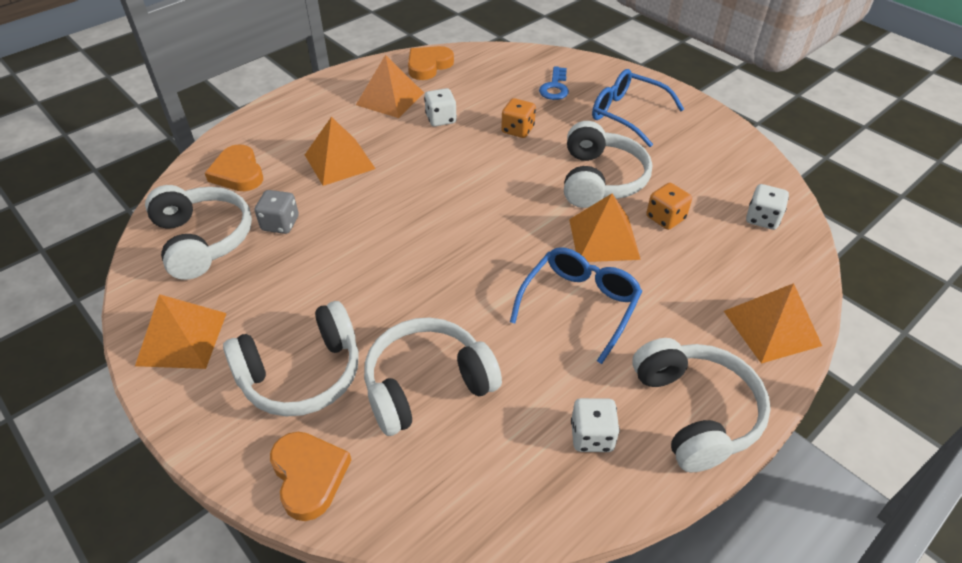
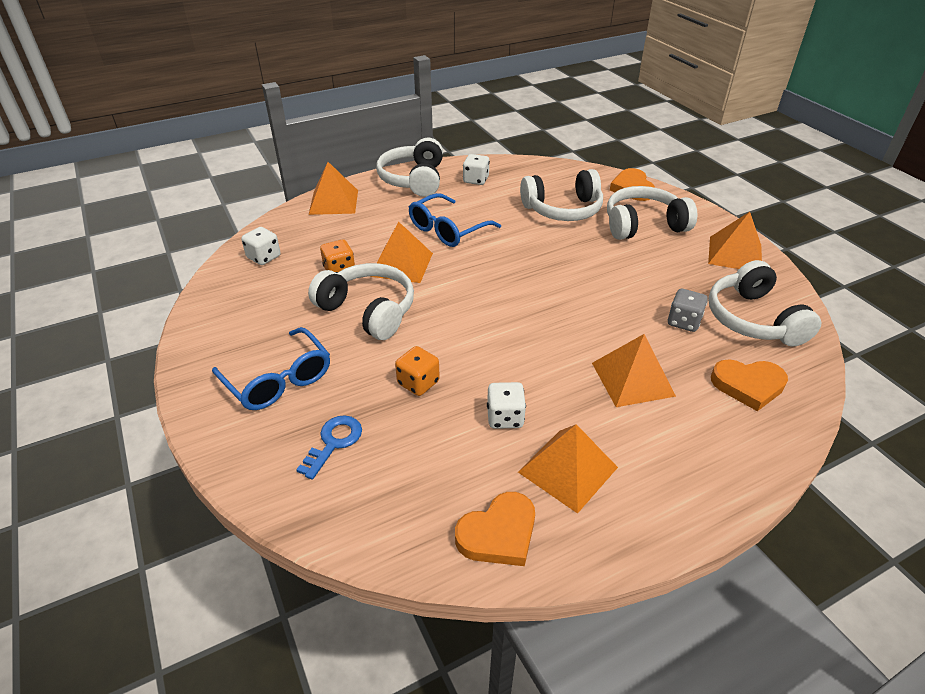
camera: 165 degrees left, 5 degrees down
orange heart [205,144,263,191] -> orange heart turned 105 degrees clockwise [711,359,788,411]
white headphones [564,121,652,208] -> white headphones turned 105 degrees clockwise [308,263,414,340]

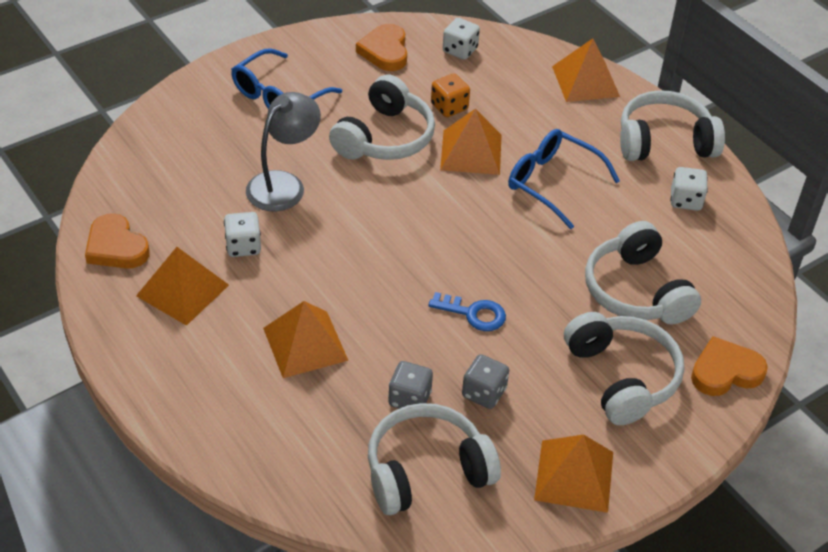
camera: 80 degrees right, 5 degrees up
blue key [296,415,362,480] -> blue key moved to [428,292,506,331]
orange dice [395,346,440,396] -> grey lamp [246,92,321,211]
orange heart [711,359,788,411] -> orange heart moved to [356,24,407,71]
none -> grey dice [462,354,509,409]

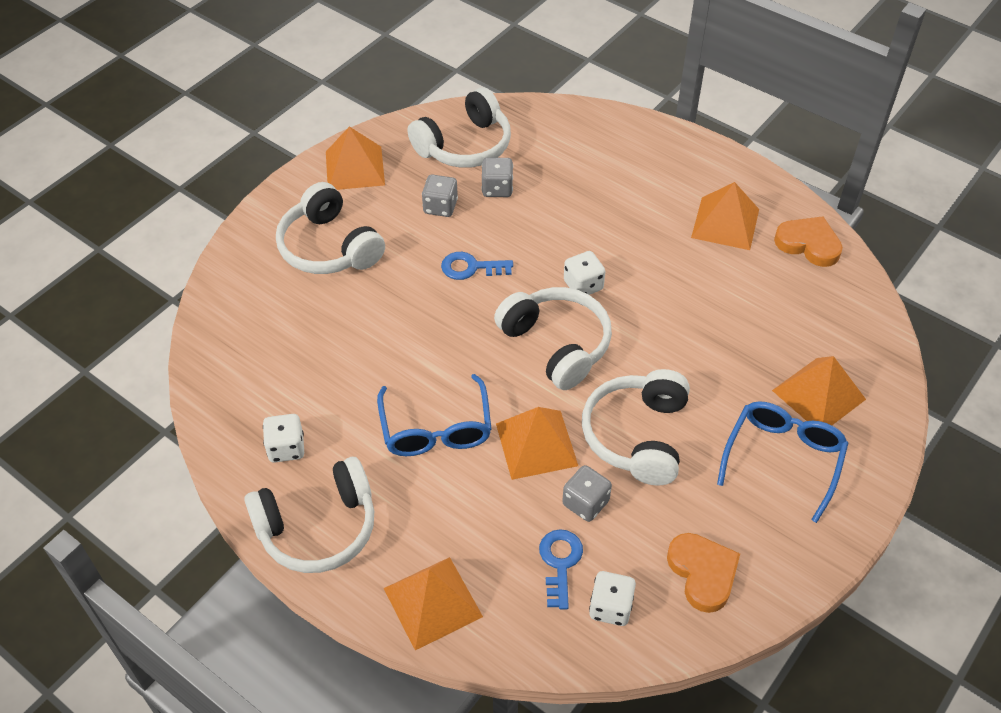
camera: 165 degrees right, 5 degrees up
white dice [224,212,261,257] -> white dice moved to [564,251,605,295]
grey lamp [246,92,321,211] -> none
orange pyramid [263,301,349,378] -> orange pyramid moved to [772,356,866,425]
orange dice [431,73,470,117] -> grey dice [562,465,612,522]
blue glasses [508,129,620,229] -> blue glasses turned 60 degrees clockwise [377,374,491,456]
white headphones [585,221,701,324] -> white headphones moved to [494,287,612,390]
orange heart [691,336,768,396] -> none
none -> blue key [539,529,583,609]

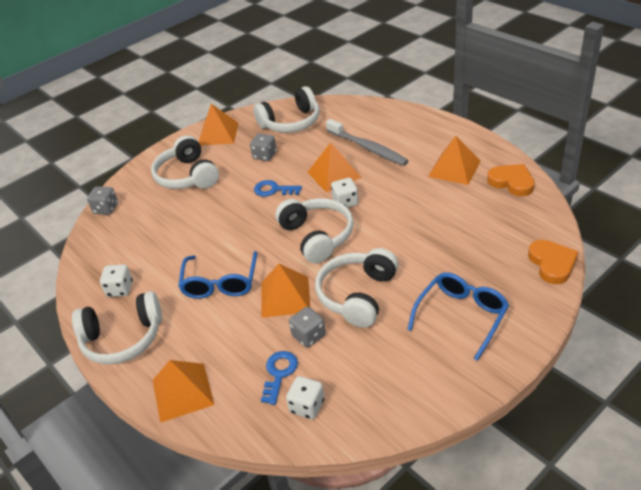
camera: 15 degrees right, 10 degrees down
grey dice [481,157,513,197] -> grey dice moved to [87,186,118,215]
orange heart [667,533,740,613] -> orange heart moved to [528,240,578,284]
orange pyramid [772,356,866,425] -> orange pyramid moved to [307,143,362,193]
none -> grey toothbrush [326,119,409,166]

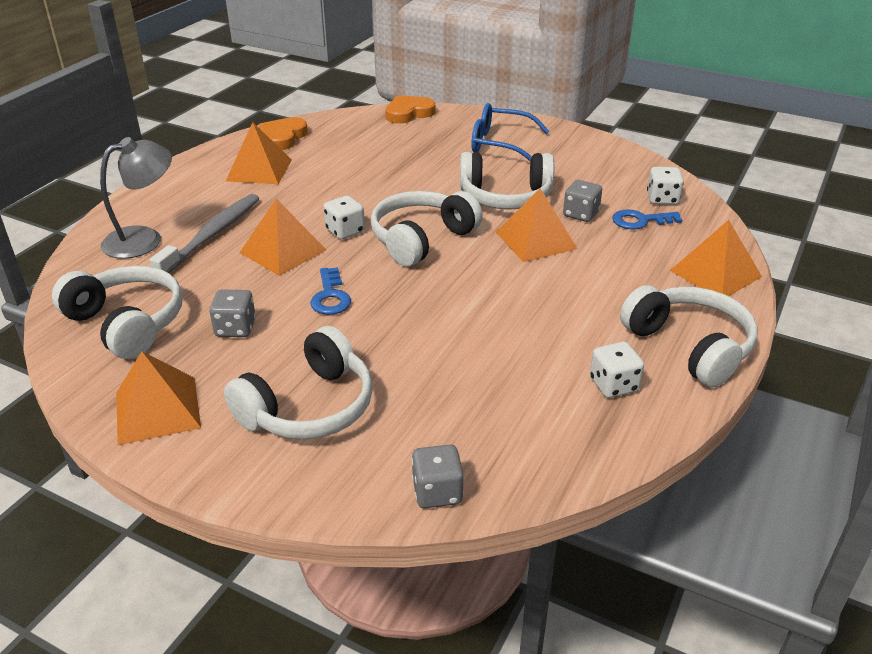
camera: 115 degrees left, 5 degrees down
blue glasses [178,251,257,299] -> none
none -> grey lamp [100,137,172,259]

